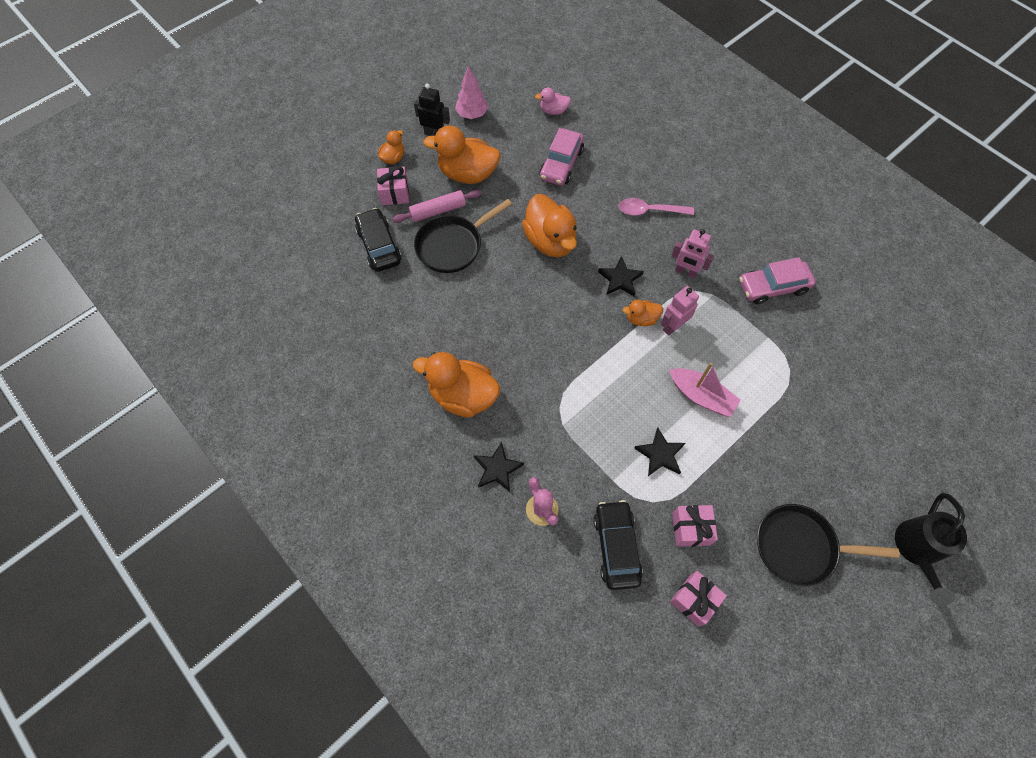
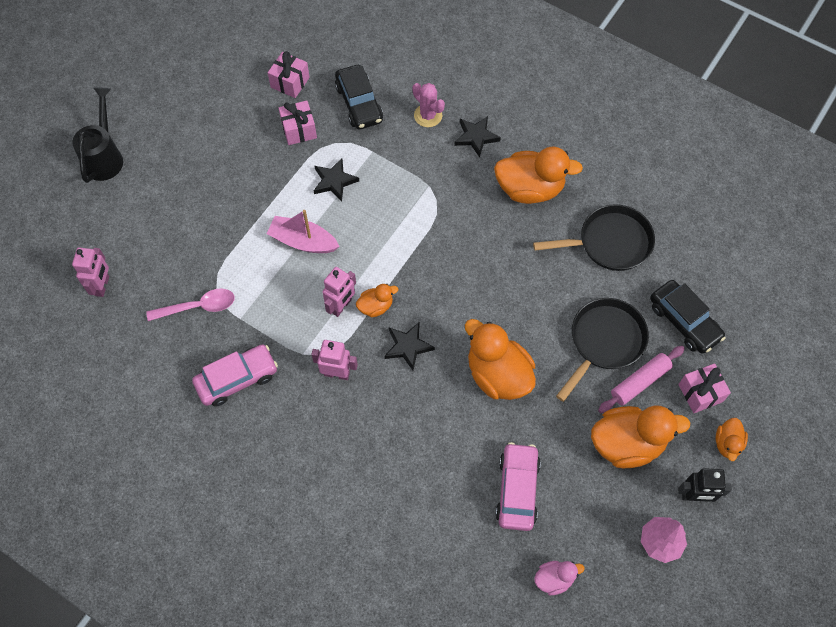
camera: 165 degrees right, 0 degrees up
pink spoon [619,198,694,216] -> pink spoon moved to [146,288,235,321]
black pan [757,504,900,587] -> black pan moved to [533,204,655,271]
none -> pink robot [72,247,109,297]

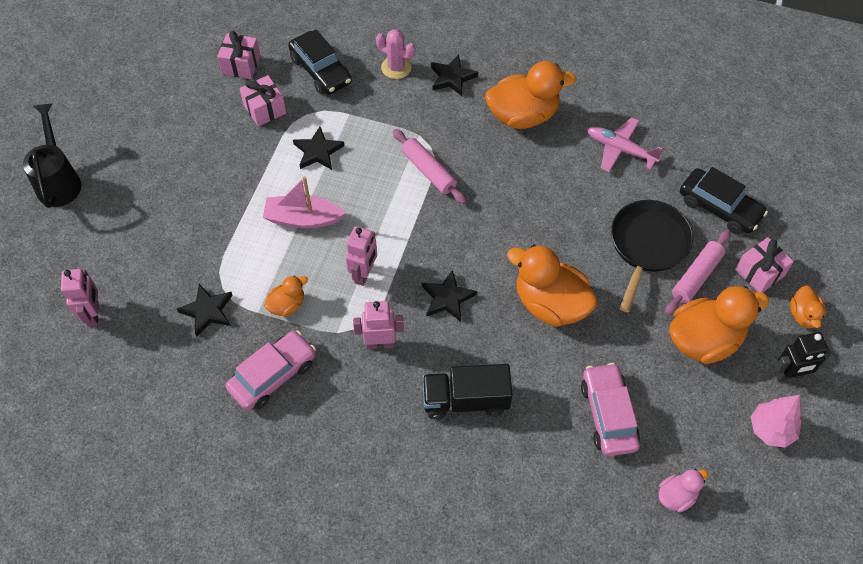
camera: 15 degrees left, 5 degrees down
pink spoon [146,288,235,321] -> black star [177,284,233,337]
orange duck [356,284,398,317] -> orange duck moved to [264,275,308,317]
black pan [533,204,655,271] -> pink plane [587,117,663,172]
none -> pink rolling pin [393,129,466,204]
none -> black truck [422,364,513,419]

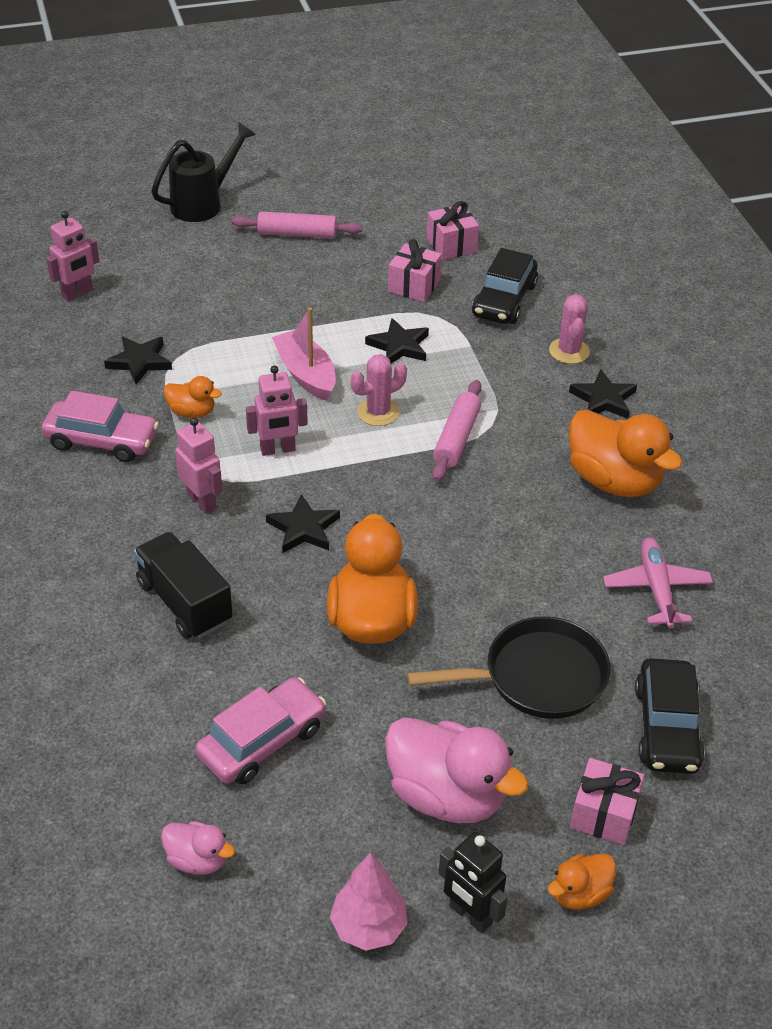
camera: 55 degrees right, 15 degrees down
pink rolling pin [665,230,731,316] -> pink rolling pin moved to [232,211,362,238]
orange duck [669,286,769,364] -> pink duck [385,717,529,823]
none -> pink cactus [351,354,407,426]

